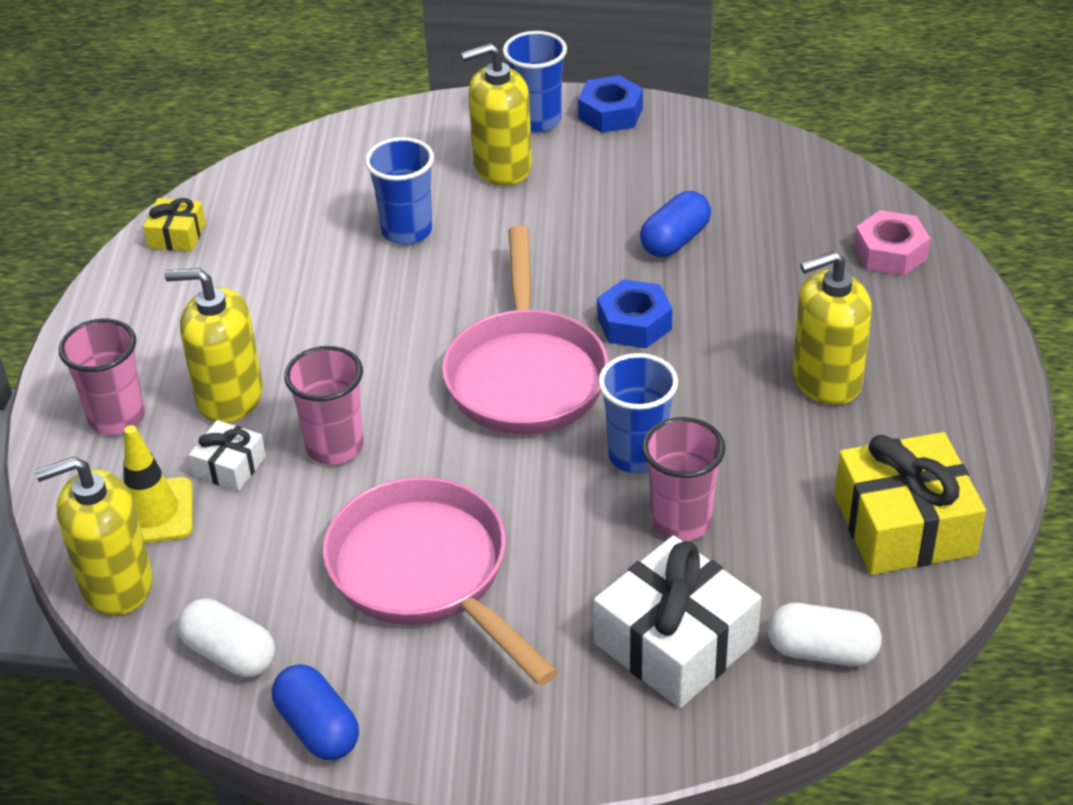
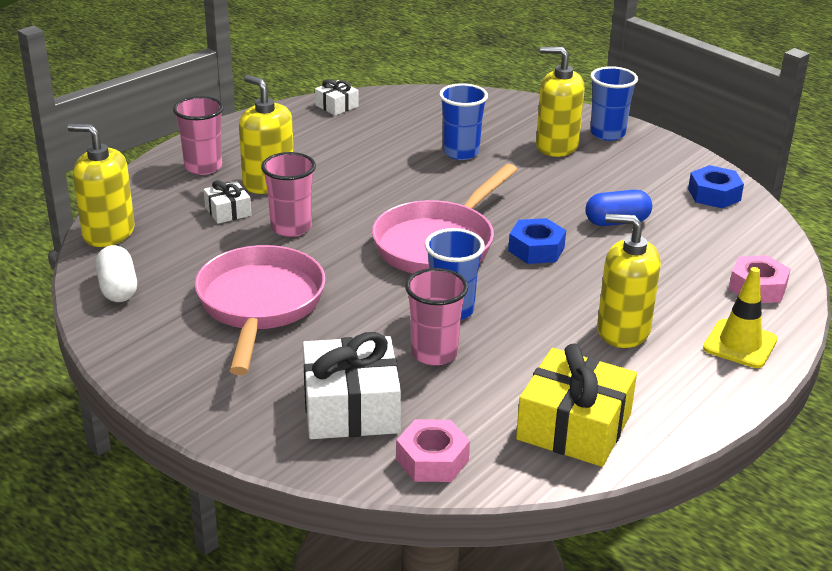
camera: 35 degrees right, 10 degrees down
yellow traffic cone [123,425,193,543] -> yellow traffic cone moved to [703,267,777,368]
yellow gift [143,198,206,252] -> white gift [315,79,359,115]
blue capsule [272,664,359,760] -> none
blue nut [578,75,643,133] -> blue nut moved to [688,165,744,208]
white capsule [768,603,882,666] -> pink nut [396,419,470,482]

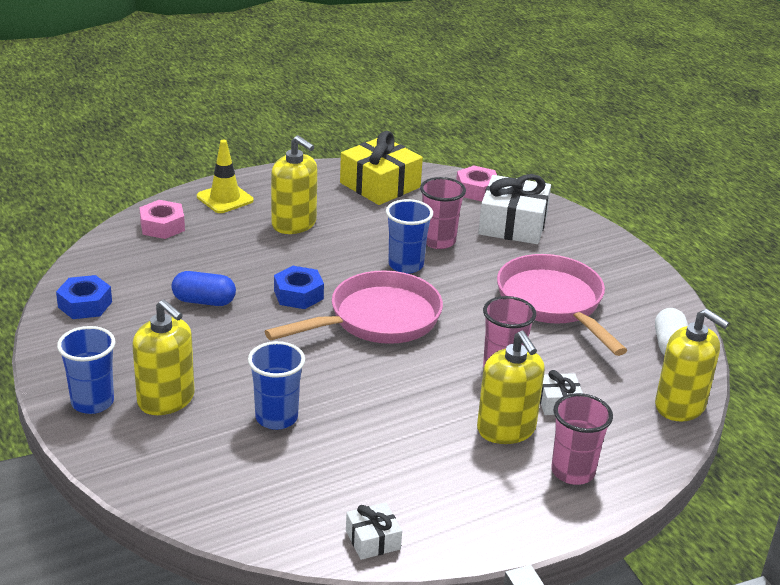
camera: 160 degrees left, 0 degrees up
pink pan [195,245,325,375] -> pink pan turned 135 degrees clockwise [497,254,627,356]

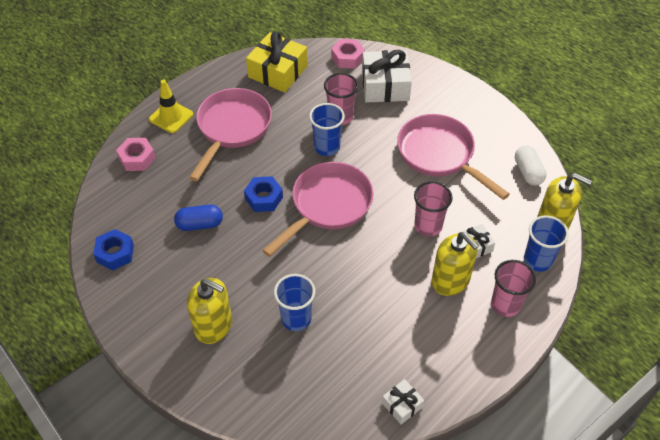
camera: 15 degrees left, 20 degrees up
blue cup [57,326,115,414] -> blue cup moved to [524,215,569,272]
yellow soap dispenser [271,135,317,234] -> pink pan [189,88,272,181]

